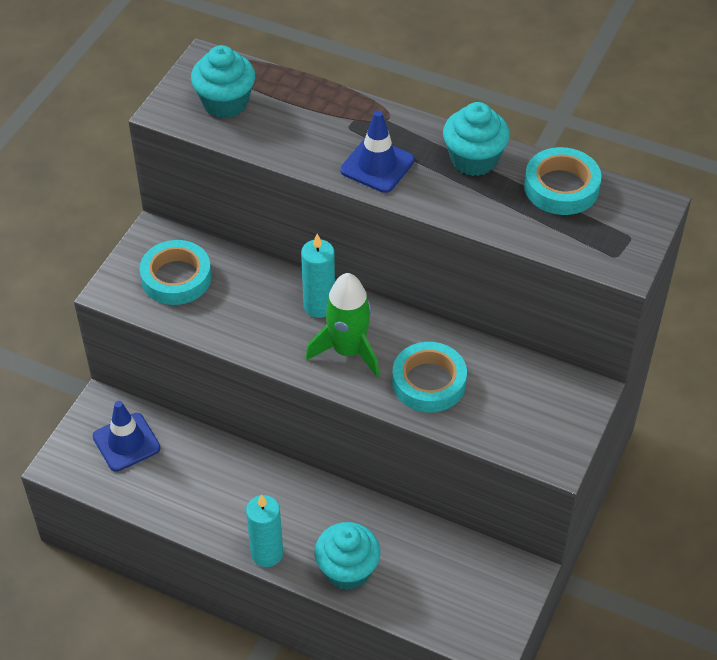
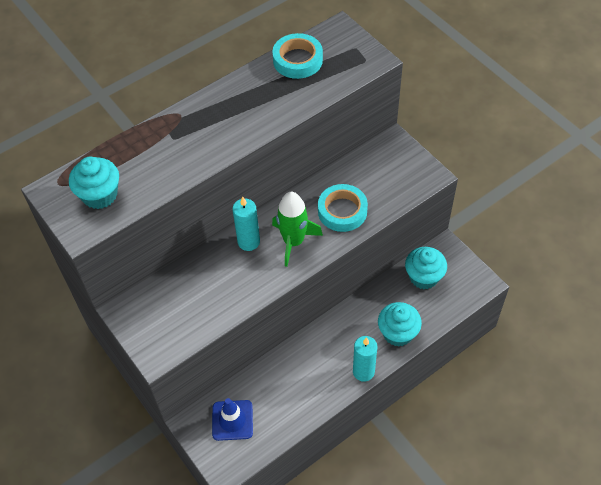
camera: 60 degrees left, 5 degrees up
turquoise tape [139,240,212,305] -> none
blue traffic cone [340,110,415,193] -> none
turquoise cupcake [443,102,510,176] -> turquoise cupcake moved to [405,247,447,289]

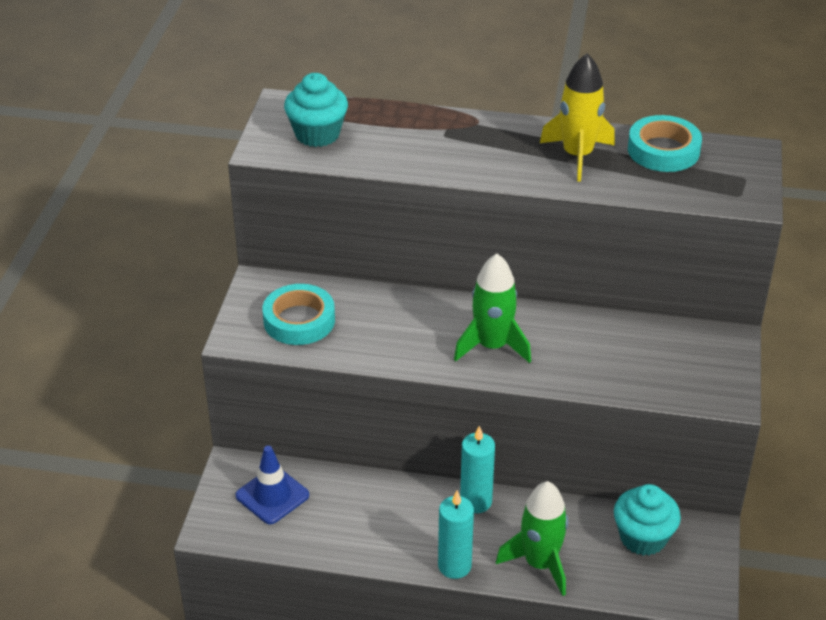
camera: 45 degrees right, 15 degrees down
turquoise candle [232,197,260,251] -> turquoise candle moved to [460,426,495,513]
turquoise tape [318,184,368,232] -> turquoise tape moved to [262,284,335,345]
turquoise cupcake [378,302,422,347] -> green rocket [496,481,568,596]
none -> yellow rocket [540,54,615,182]

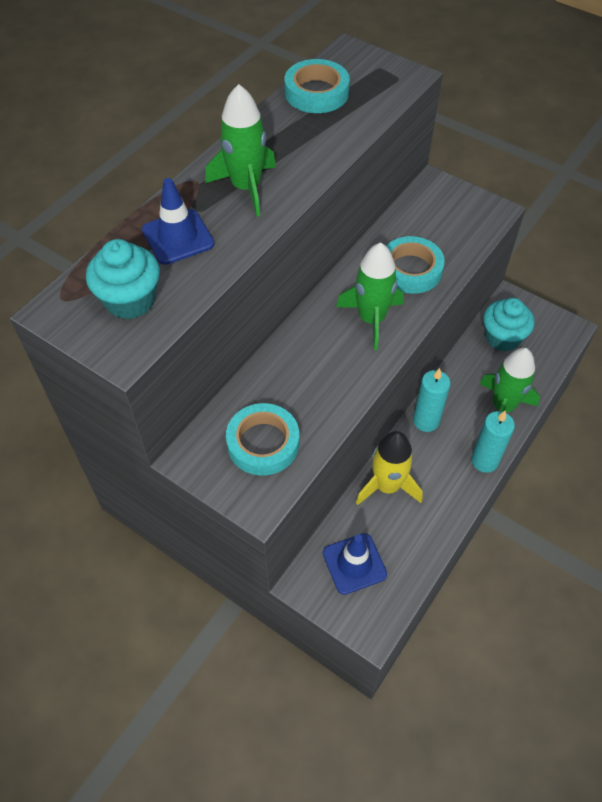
camera: 65 degrees left, 15 degrees up
yellow rocket [540,54,615,182] -> yellow rocket moved to [356,431,422,505]
none -> blue traffic cone [142,178,214,265]
none -> green rocket [205,84,276,216]
none -> turquoise tape [386,236,445,294]

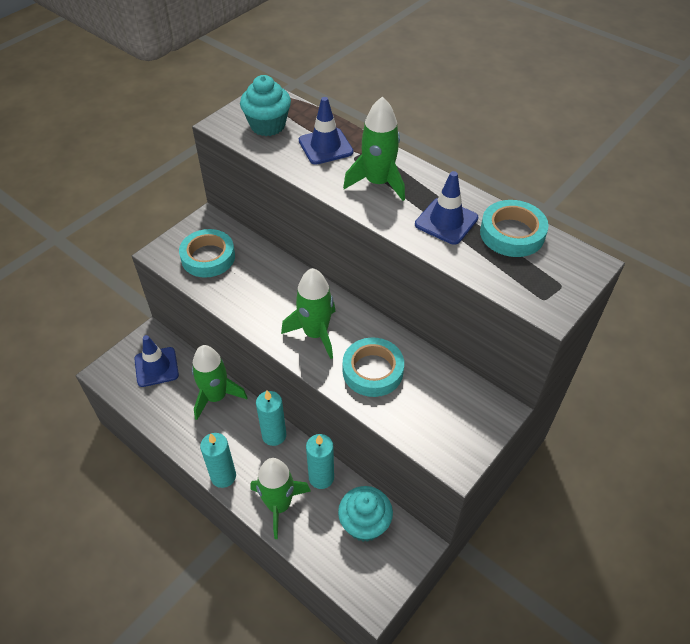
camera: 95 degrees right, 5 degrees down
yellow rocket [356,431,422,505] -> green rocket [192,345,247,420]
none -> turquoise candle [306,434,334,489]
none -> blue traffic cone [415,171,478,245]

